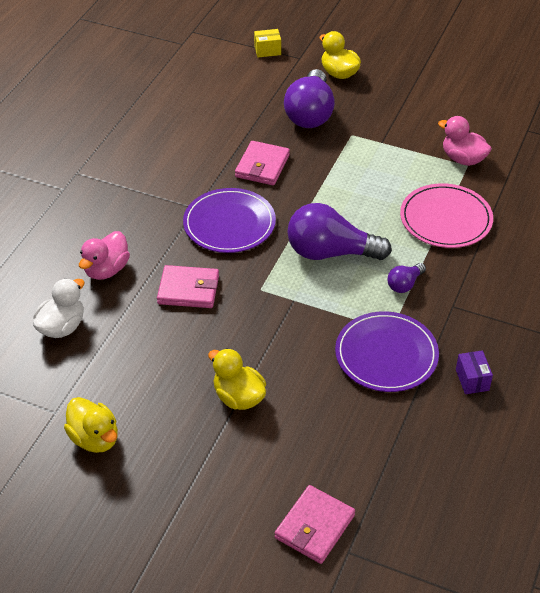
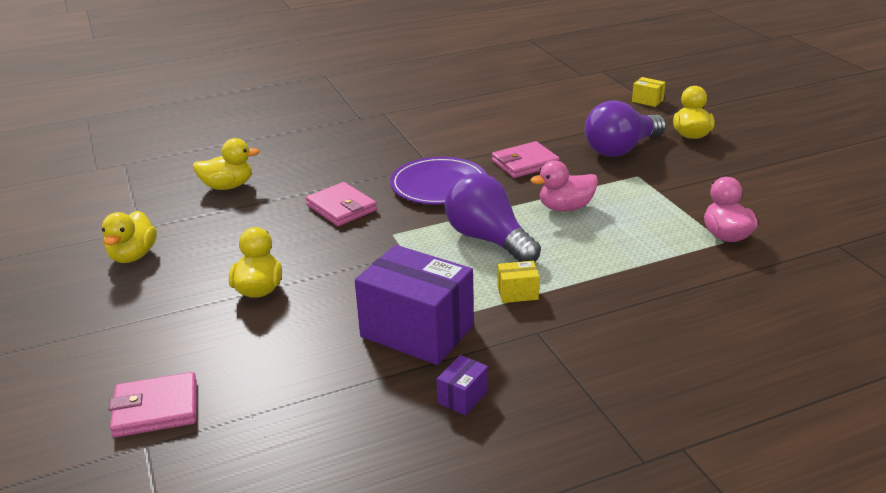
camera: 45 degrees right, 15 degrees down
white duck [33,278,84,338] -> yellow duck [193,138,260,190]
pink duck [79,231,130,280] -> pink duck moved to [530,161,598,212]
purple plate [335,311,439,392] -> purple box [355,245,474,365]
purple light bulb [387,263,426,293] -> yellow box [497,261,540,303]
pink plate [400,183,493,248] -> none

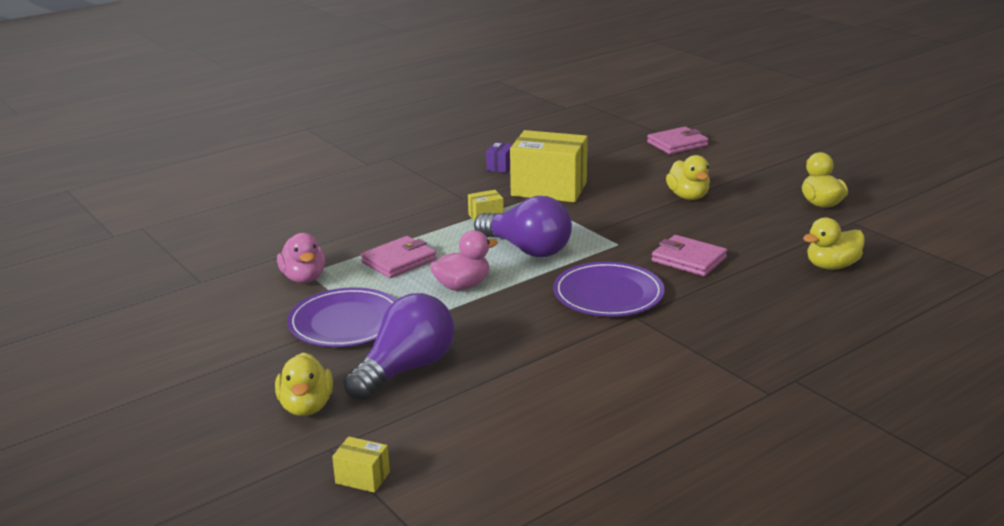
camera: 165 degrees right, 5 degrees down
purple box [355,245,474,365] -> yellow box [510,130,588,202]
pink wallet [492,141,560,178] -> pink wallet moved to [361,236,437,278]
none -> purple plate [287,287,397,347]

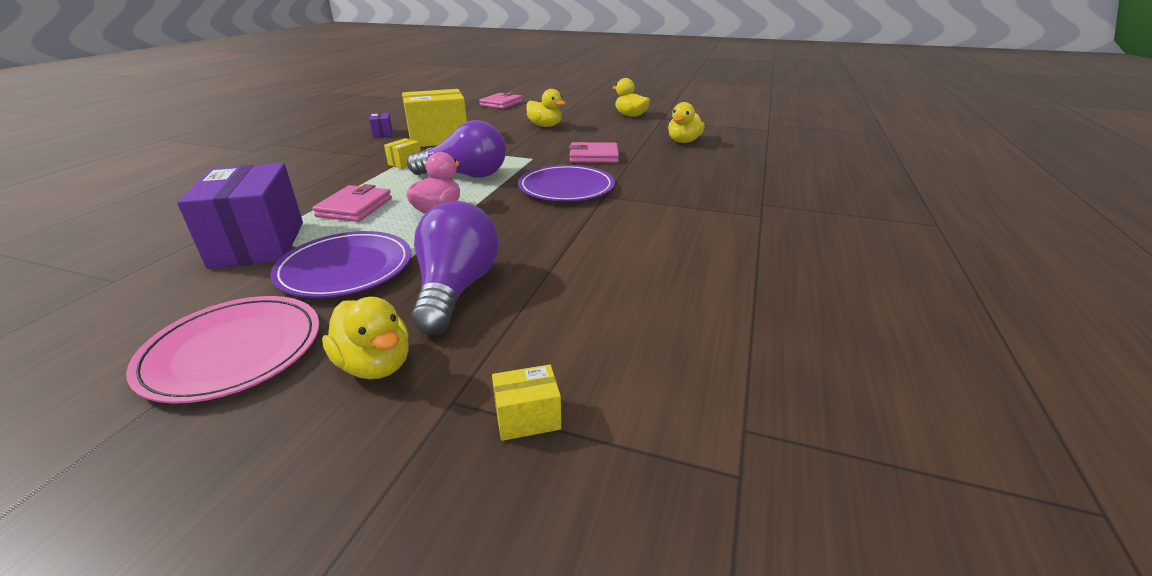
camera: 35 degrees left, 5 degrees up
pink duck [277,233,326,283] -> purple box [177,163,303,269]
none -> pink plate [126,296,319,404]

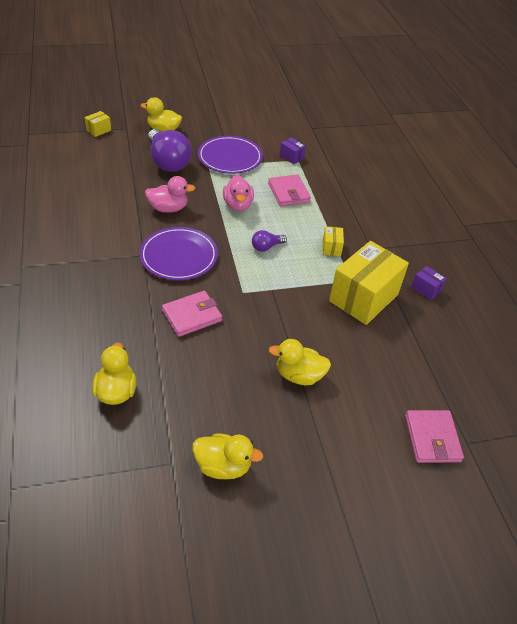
camera: 145 degrees right, 15 degrees up
pink plate [126,296,319,404] -> none
purple box [177,163,303,269] -> purple box [280,137,306,164], size x0.43
purple light bulb [407,120,506,178] -> purple light bulb [252,230,287,252], size x0.47
none -> pink duck [145,176,195,213]

